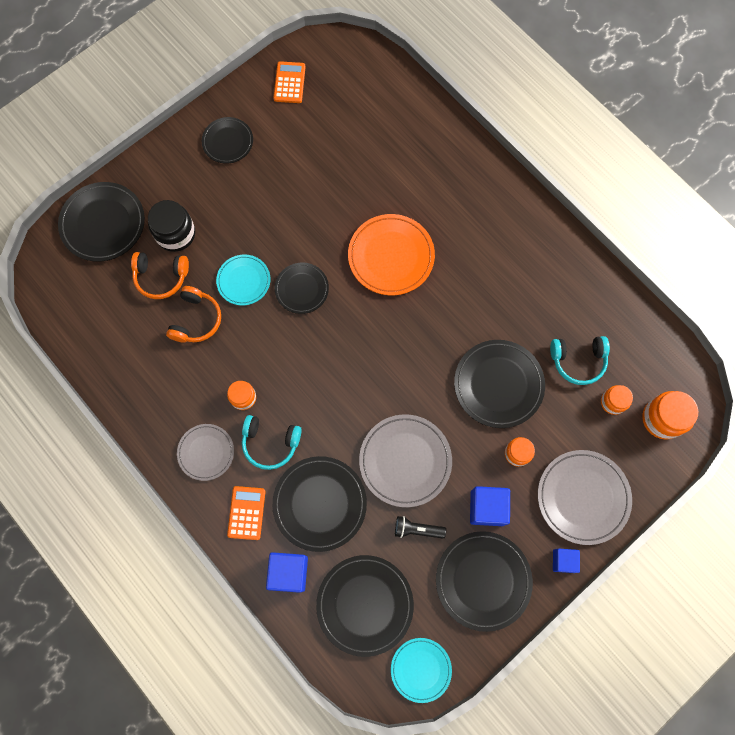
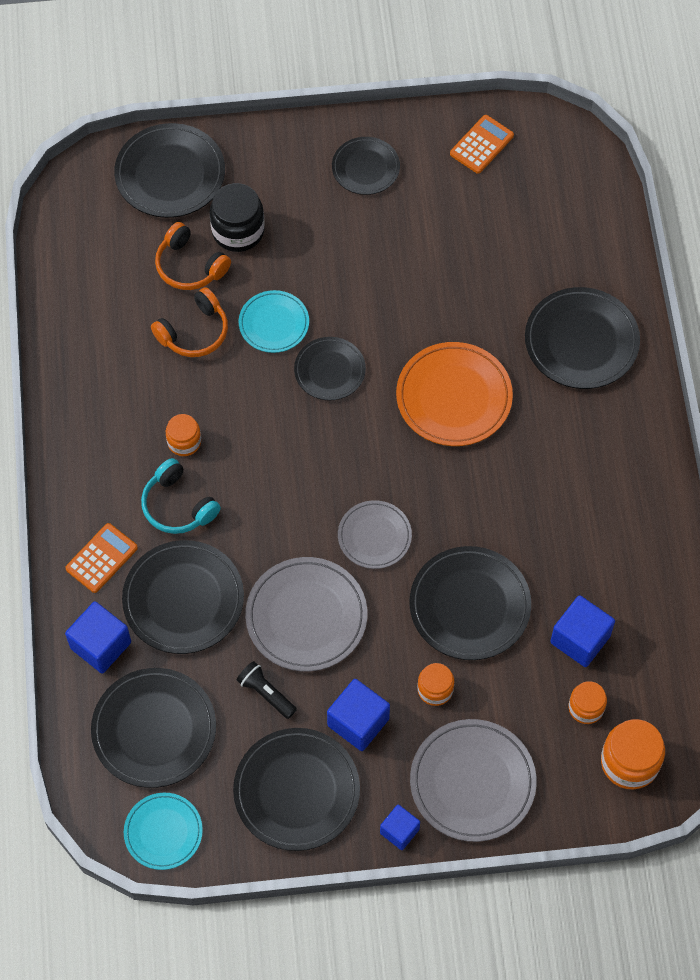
camera: 35 degrees right, 10 degrees down
grey plate [177,424,234,481] -> grey plate moved to [338,500,412,569]
turquoise headphones [550,336,610,385] -> blue cube [550,595,615,667]
none -> black plate [525,287,640,389]

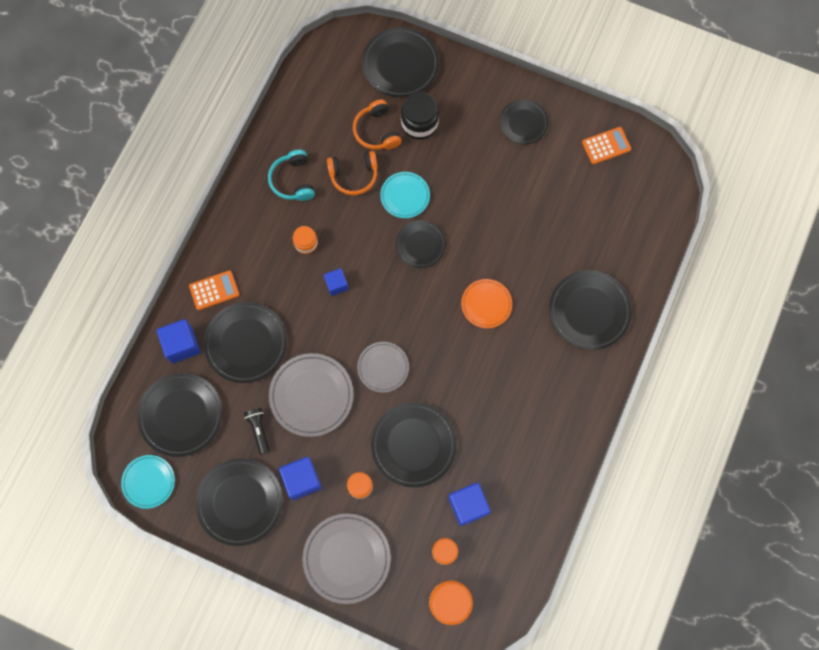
camera: 30 degrees right, 10 degrees up
turquoise headphones [141,458,221,534] -> turquoise headphones moved to [268,150,315,201]
blue cube [380,805,420,850] -> blue cube moved to [324,268,348,296]
orange plate [396,342,513,446] -> orange plate [461,279,512,328], size x0.62

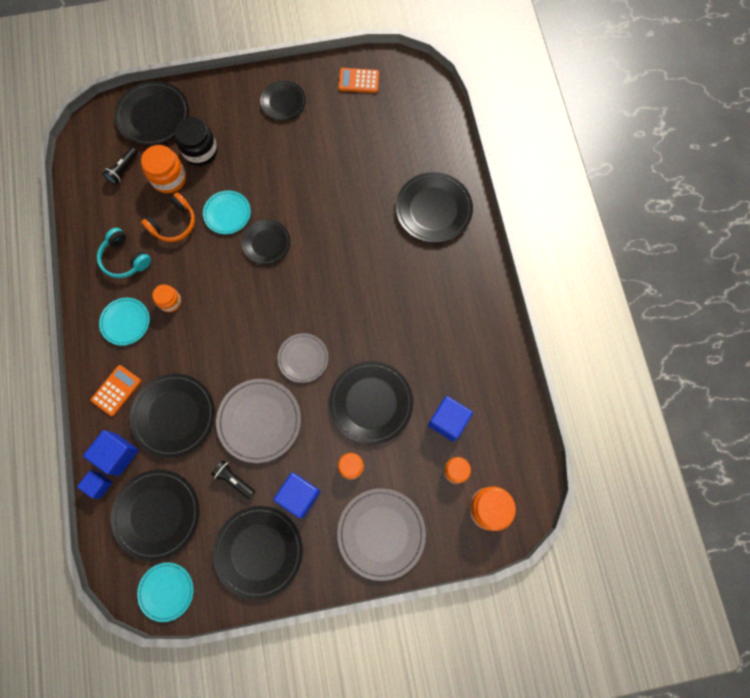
camera: 35 degrees left, 0 degrees up
blue cube [324,268,348,296] -> blue cube moved to [77,470,112,499]
orange headphones [353,99,401,150] -> orange jar [141,145,186,193]
orange plate [461,279,512,328] -> none
orange calculator [582,127,631,164] -> orange calculator turned 120 degrees counterclockwise [338,68,379,93]
none -> turquoise plate [99,297,150,346]
none -> black flashlight [103,147,138,184]

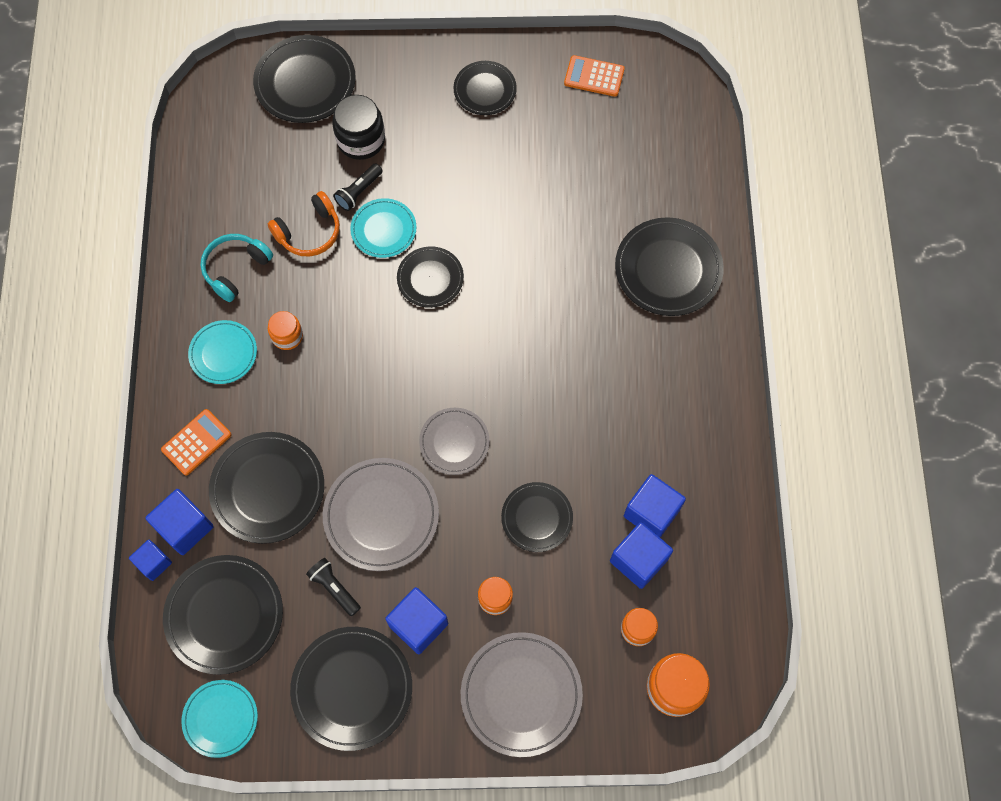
camera: 10 degrees right, 5 degrees down
turquoise headphones [97,228,151,278] -> turquoise headphones turned 75 degrees clockwise [200,234,273,302]
black flashlight [103,147,138,184] -> black flashlight moved to [333,163,383,211]
orange jar [141,145,186,193] -> none
black plate [329,361,413,445] -> black plate [501,482,573,552], size x0.62
none -> blue cube [624,474,686,538]

